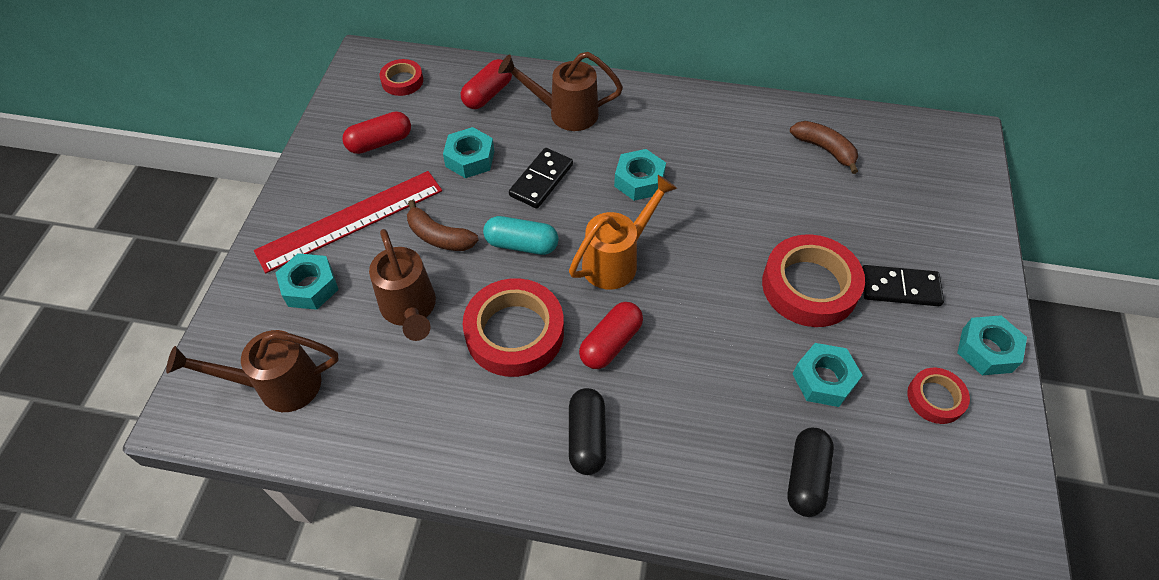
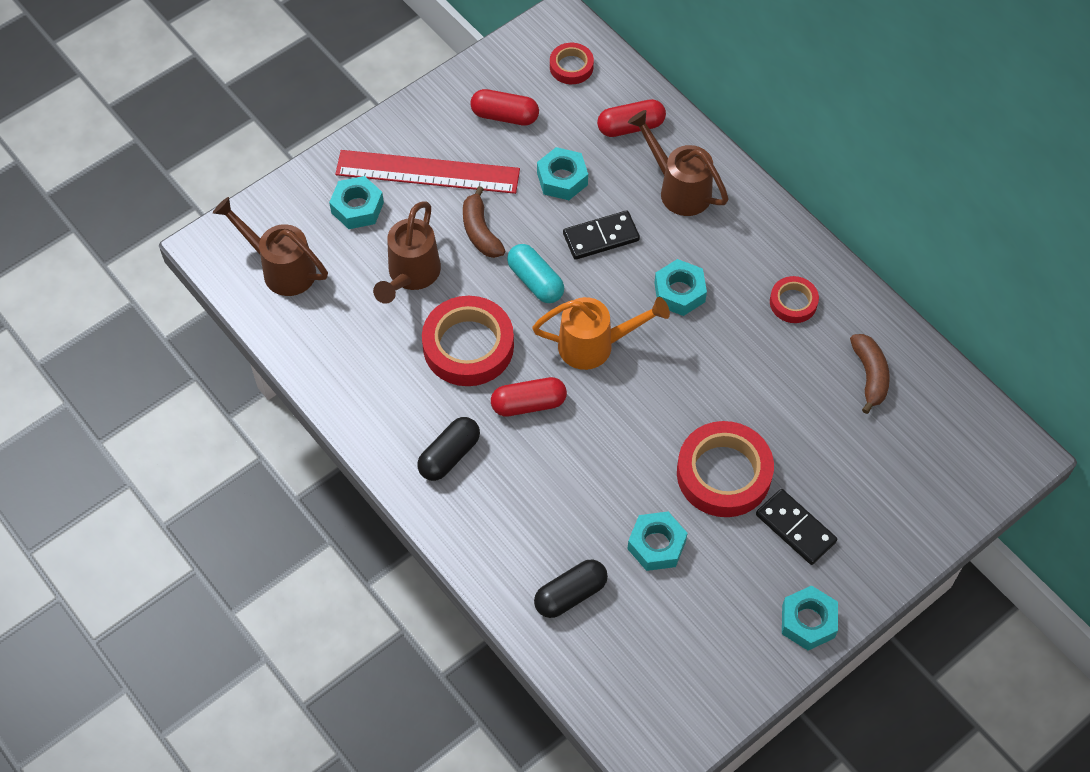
camera: 40 degrees right, 5 degrees up
red tape [907,368,970,424] -> red tape moved to [770,276,819,323]

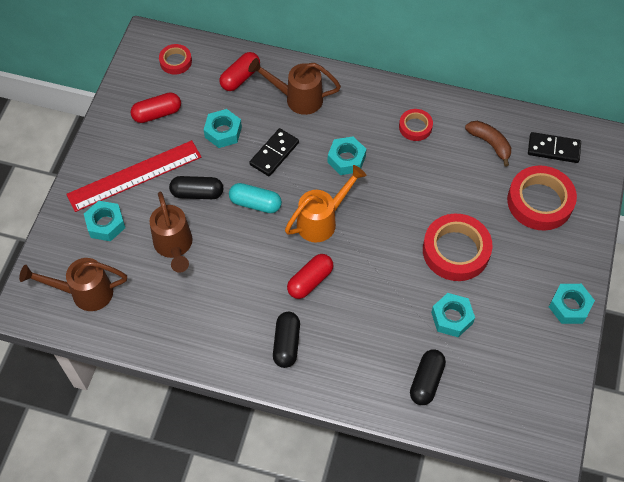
camera: 35 degrees left, 0 degrees up
red tape [422,296,514,386] -> red tape moved to [507,165,577,231]
brown banana [463,186,505,258] -> black capsule [169,176,223,199]
black domino [756,489,837,565] -> black domino moved to [528,132,581,163]

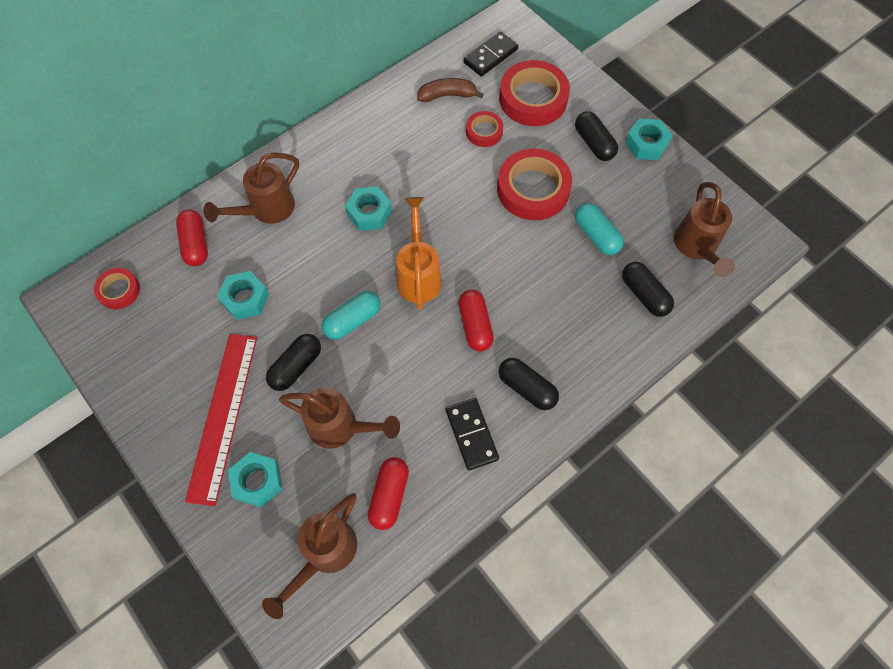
camera: 55 degrees left, 5 degrees up
red capsule [131,92,181,123] -> red capsule moved to [368,457,409,530]
black domino [249,128,299,176] -> black domino moved to [446,398,499,471]
red tape [399,109,433,141] -> red tape moved to [466,111,503,147]
turquoise nut [431,293,475,337] -> turquoise capsule [575,203,624,255]
none -> black capsule [575,111,618,161]
none -> brown watering can [674,182,735,277]

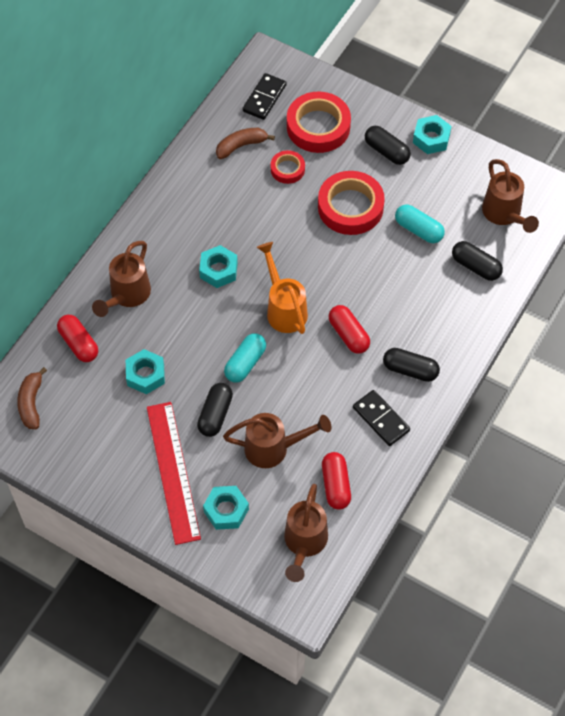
camera: 20 degrees left, 5 degrees down
red tape [94,268,140,309] -> brown banana [17,367,47,429]

